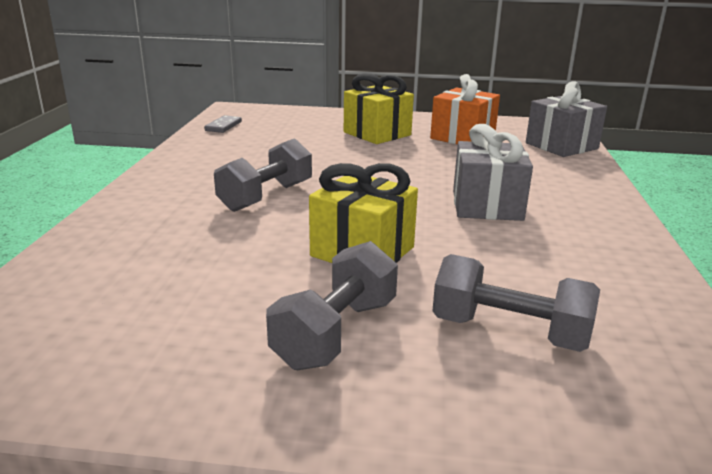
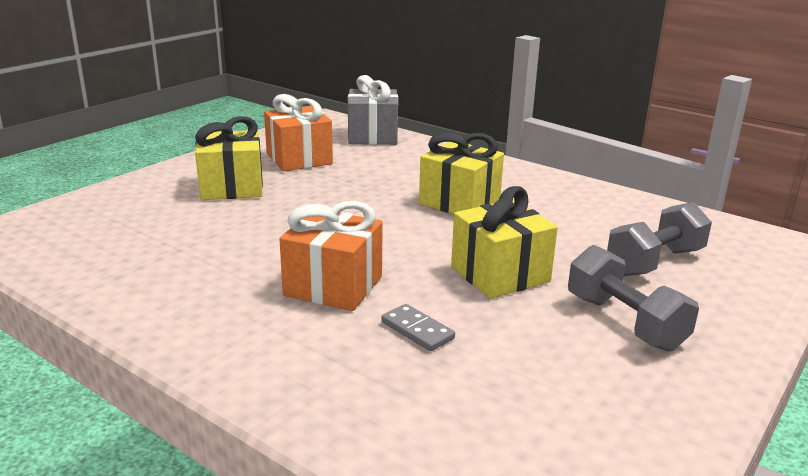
camera: 60 degrees left, 0 degrees up
grey domino [204,115,242,133] -> grey domino moved to [381,304,455,351]
grey dumbbell [214,138,312,212] -> orange gift [280,201,383,311]
grey gift [453,124,533,221] -> yellow gift [419,132,504,214]

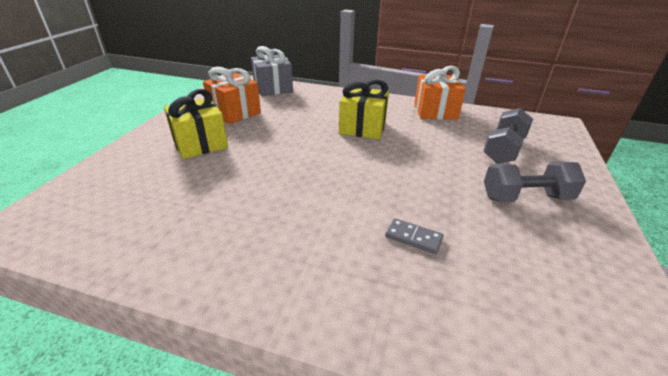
camera: 20 degrees left, 10 degrees up
orange gift [280,201,383,311] -> orange gift moved to [414,66,466,120]
yellow gift [451,186,558,299] -> none
grey dumbbell [568,245,699,352] -> grey dumbbell turned 45 degrees counterclockwise [484,161,586,203]

